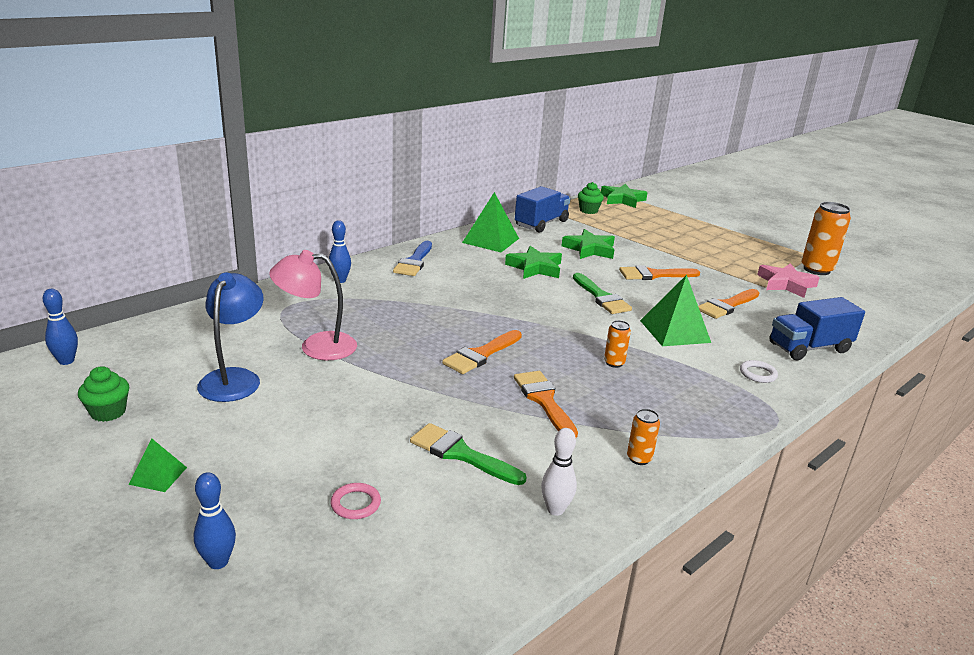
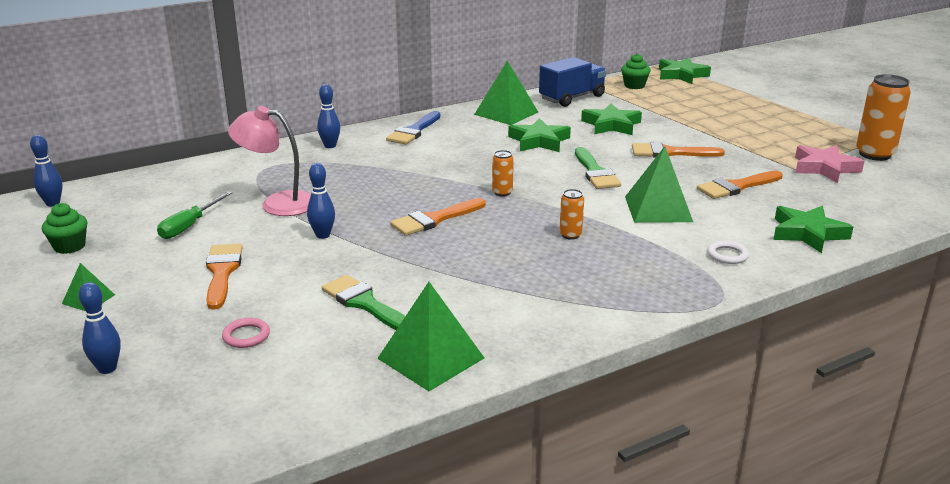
camera: 15 degrees right, 0 degrees up
blue lamp [197,272,264,402] -> green screwdriver [157,191,232,239]
orange brush [514,371,578,438] -> orange brush moved to [206,244,243,310]
white bowling pin [541,428,577,516] -> green pyramid [377,282,484,391]
orange can [627,409,660,465] -> orange can moved to [492,150,514,197]
blue truck [769,297,865,360] -> green star [773,206,853,253]
none -> blue bowling pin [307,163,335,239]

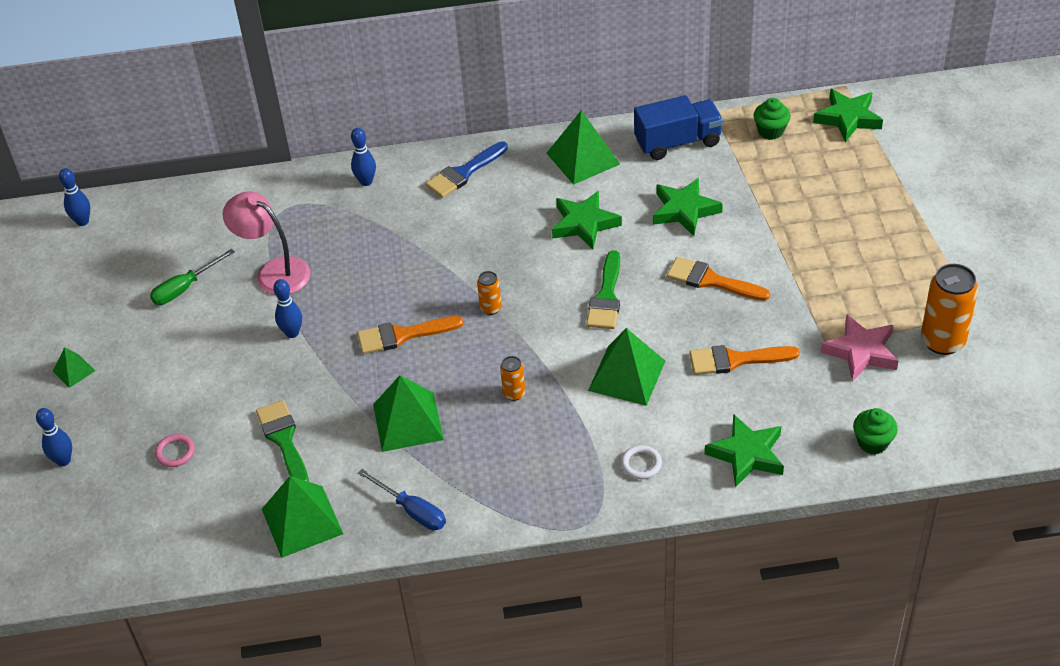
camera: 25 degrees right, 20 degrees up
green cupcake [42,203,87,254] -> green cupcake moved to [853,408,898,454]
orange brush [206,244,243,310] -> none
none -> blue screwdriver [358,469,446,530]
none -> green pyramid [373,375,444,452]

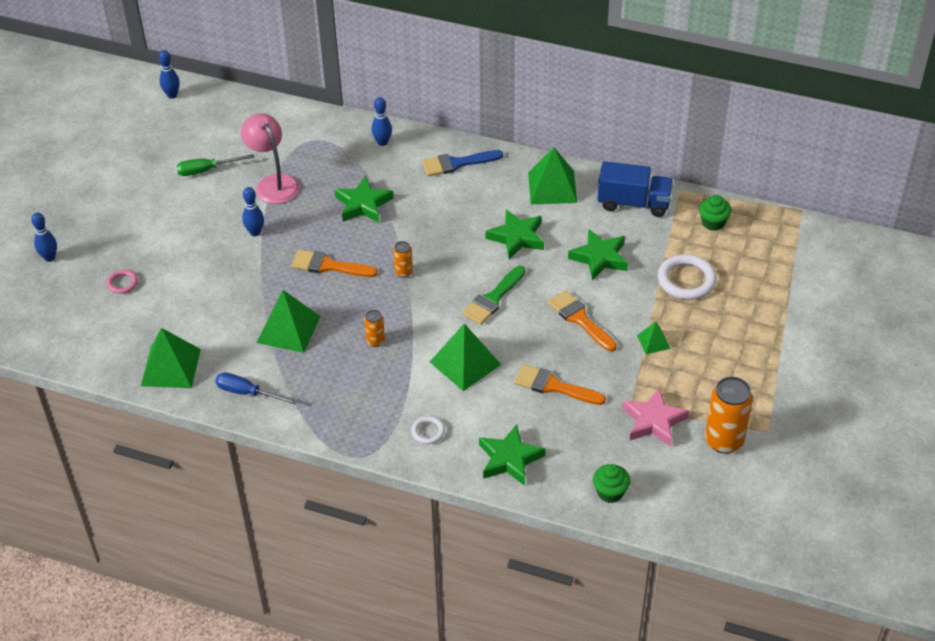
camera: 25 degrees right, 0 degrees up
green pyramid [53,347,95,388] -> green pyramid moved to [637,322,671,354]
green brush [256,400,309,482] -> none
blue screwdriver [358,469,446,530] -> blue screwdriver turned 135 degrees clockwise [215,372,298,405]
green star [813,89,883,143] -> green star moved to [334,176,393,222]
none -> white ring [658,254,717,300]

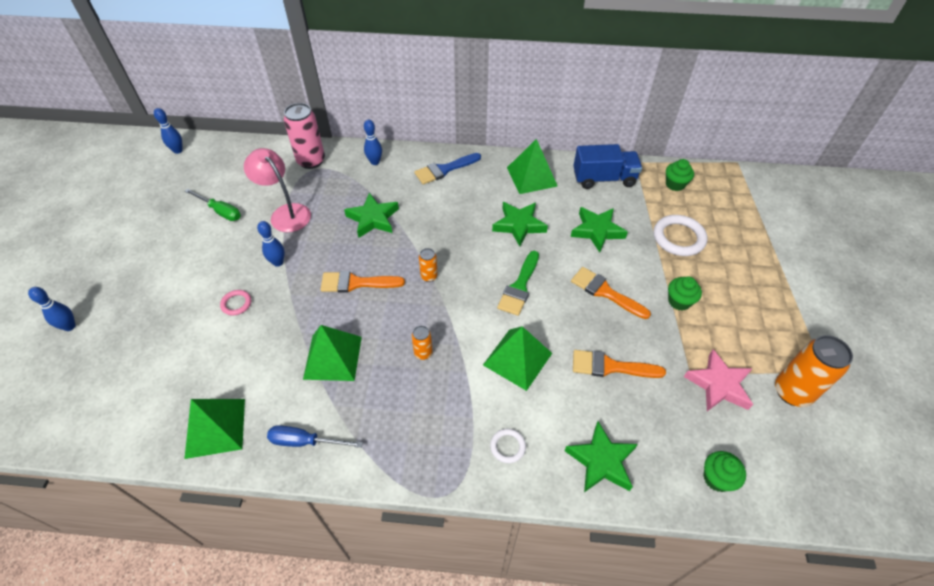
camera: 15 degrees left, 5 degrees up
pink ring [107,270,138,294] -> pink ring moved to [220,290,251,316]
green screwdriver [177,154,254,176] -> green screwdriver turned 120 degrees counterclockwise [185,189,241,221]
green pyramid [637,322,671,354] -> green cupcake [668,276,702,311]
none -> pink can [284,103,325,169]

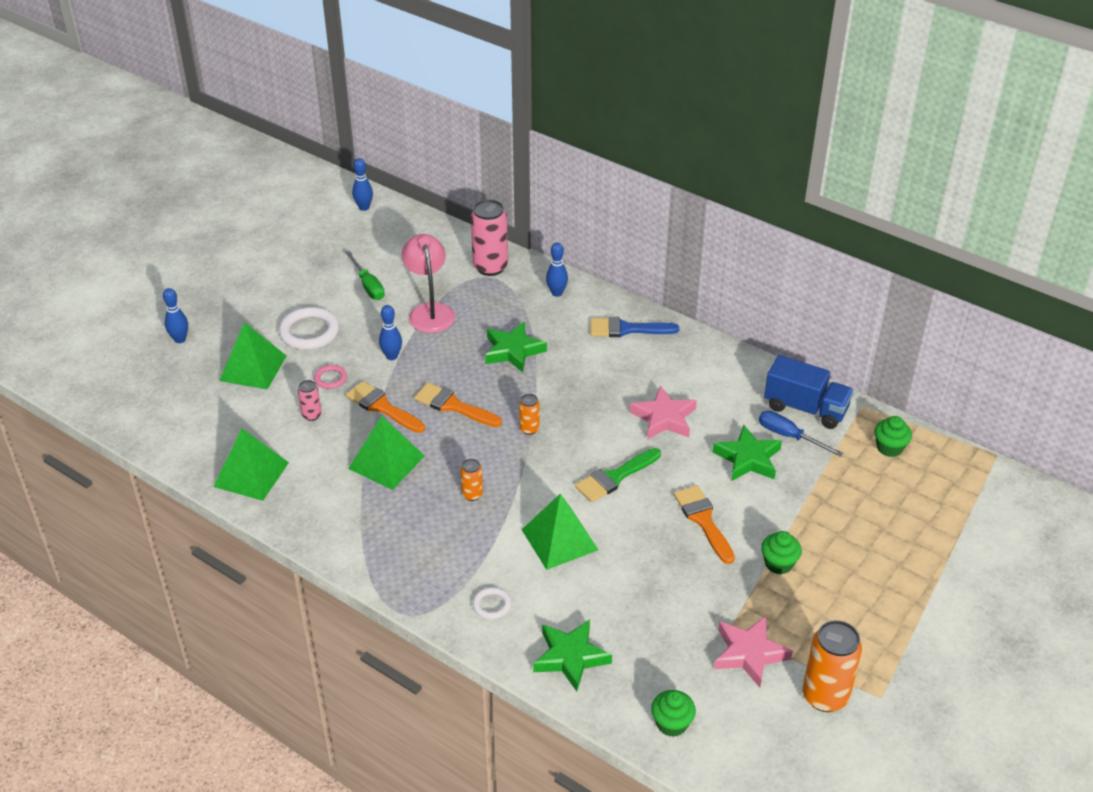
camera: 30 degrees right, 10 degrees down
blue screwdriver [267,425,363,448] -> blue screwdriver moved to [759,411,843,457]
green star [492,202,548,246] -> pink star [630,386,697,440]
green pyramid [507,139,558,194] -> green pyramid moved to [219,322,286,390]
orange brush [573,350,666,378] -> orange brush moved to [346,381,425,433]
white ring [653,215,707,256] -> white ring moved to [279,307,339,350]
none -> pink can [298,380,322,421]

